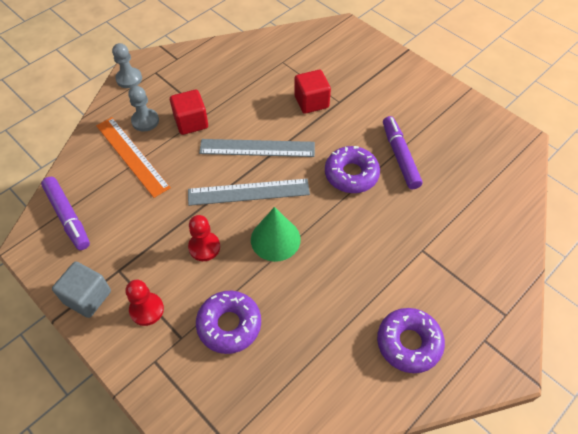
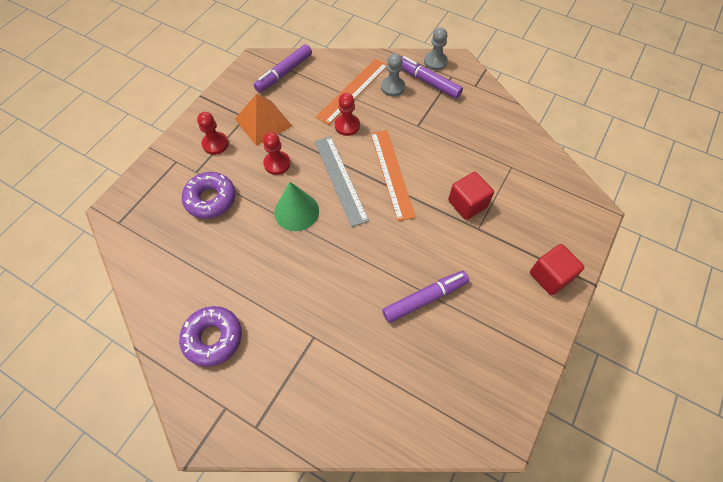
camera: 75 degrees right, 5 degrees up
grey cube [52,262,111,318] -> none
red cube [170,90,208,135] -> red cube moved to [530,244,584,295]
grey ruler [199,139,315,157] -> orange ruler [371,130,416,221]
purple donut [325,146,380,193] -> none
none -> orange pyramid [235,94,292,146]
none -> red pawn [335,93,360,136]
none -> purple marker [402,56,463,99]

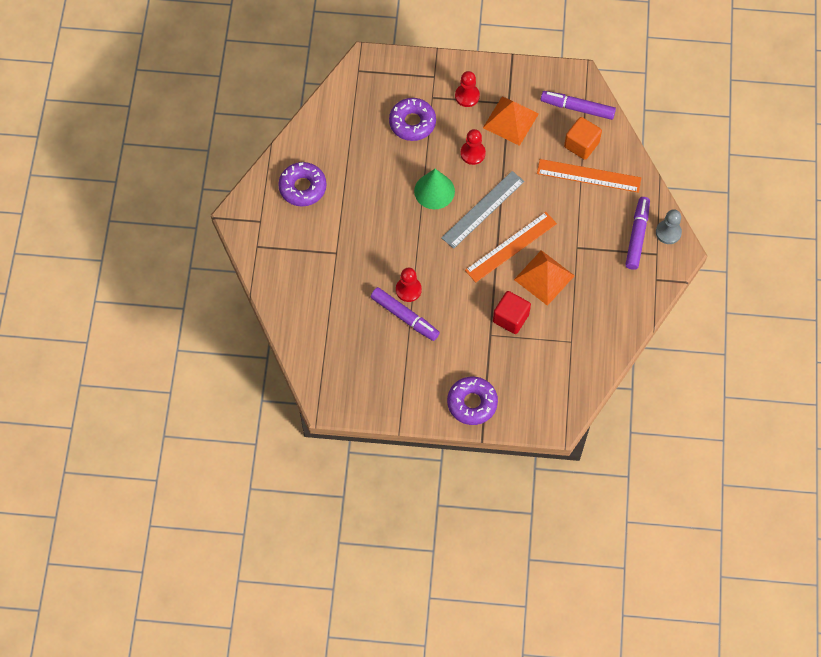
camera: 65 degrees right, 5 degrees up
red pawn [335,93,360,136] -> red pawn moved to [396,268,422,302]
grey pawn [381,53,405,96] -> none
red cube [530,244,584,295] -> purple donut [447,377,498,425]
none -> orange pyramid [514,250,575,306]
none -> orange cube [564,117,602,160]

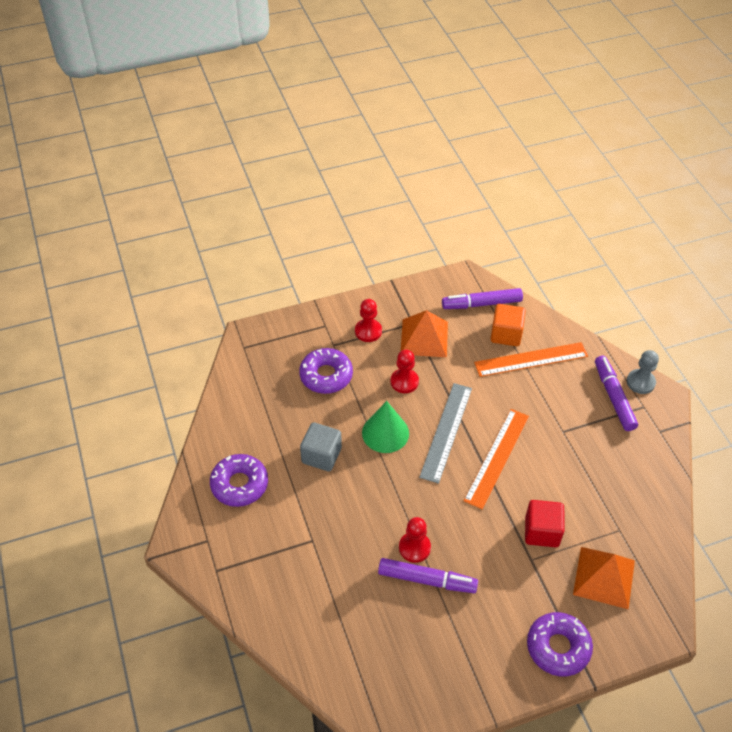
camera: 25 degrees left, 15 degrees down
orange pyramid [514,250,575,306] -> orange pyramid moved to [573,547,635,609]
none -> grey cube [300,422,342,471]

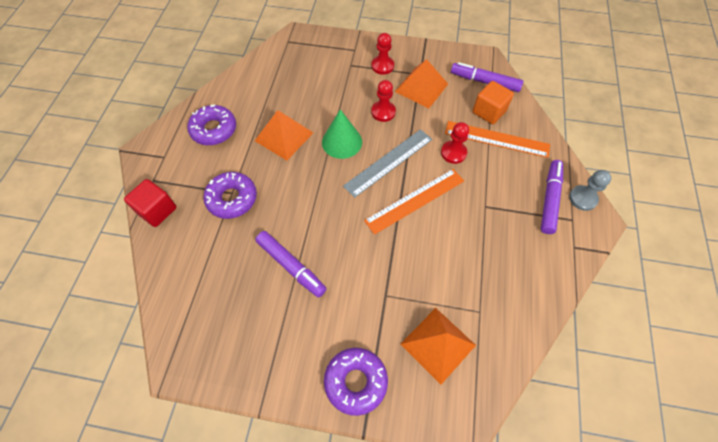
camera: 30 degrees right, 10 degrees up
purple donut [299,348,353,394] -> purple donut moved to [203,172,257,219]
grey cube [300,422,342,471] -> orange pyramid [255,110,313,161]
red pawn [399,517,431,563] -> red pawn moved to [441,122,469,164]
red cube [525,500,565,547] -> red cube moved to [124,179,176,227]

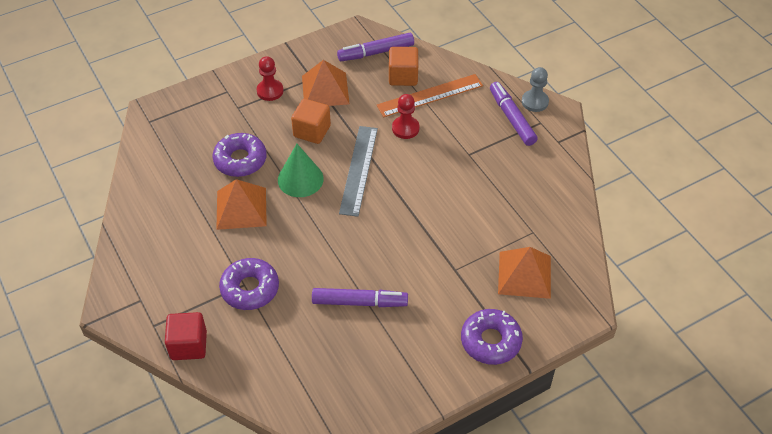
camera: 40 degrees left, 10 degrees down
purple donut [187,104,236,145] -> purple donut moved to [212,133,266,177]
orange ruler [364,169,464,235] -> none
red pawn [371,80,396,122] -> orange cube [291,99,331,144]

